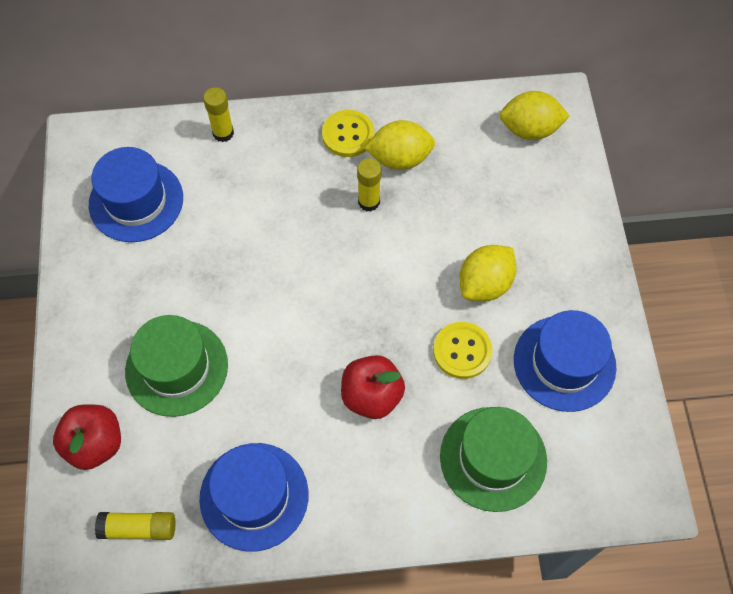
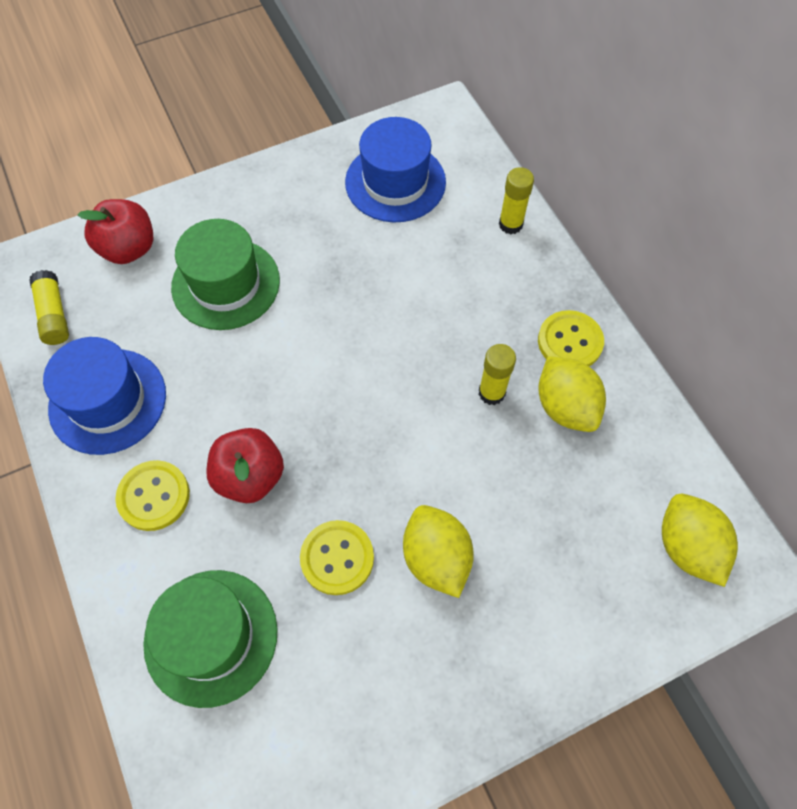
camera: 70 degrees right, 0 degrees up
yellow lemon [459,245,517,302] -> yellow lemon turned 45 degrees clockwise [403,505,474,598]
blue hat [514,310,617,412] -> none
none -> yellow button [115,460,190,531]

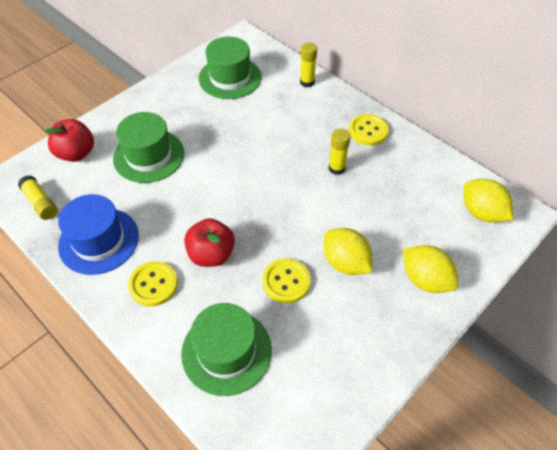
camera: 20 degrees left, 10 degrees down
blue hat [345,117,446,222] -> green hat [199,37,261,99]
yellow lemon [538,356,606,432] -> yellow lemon moved to [403,245,458,293]

